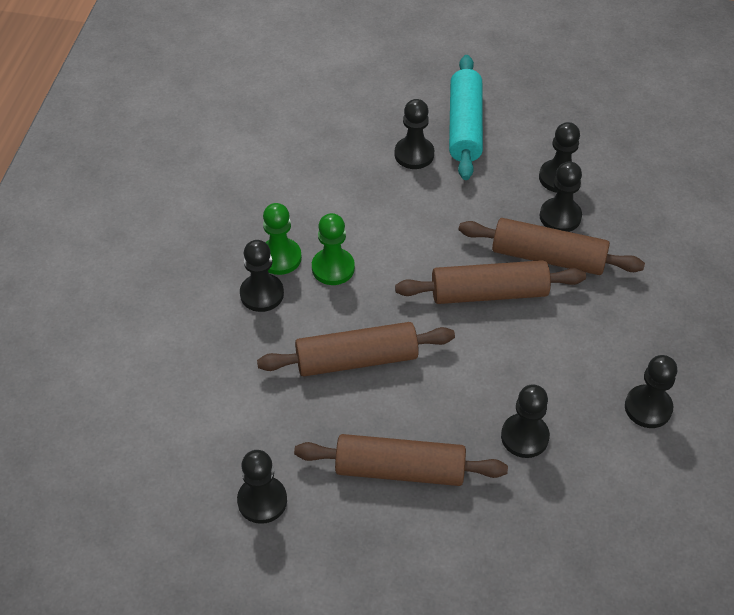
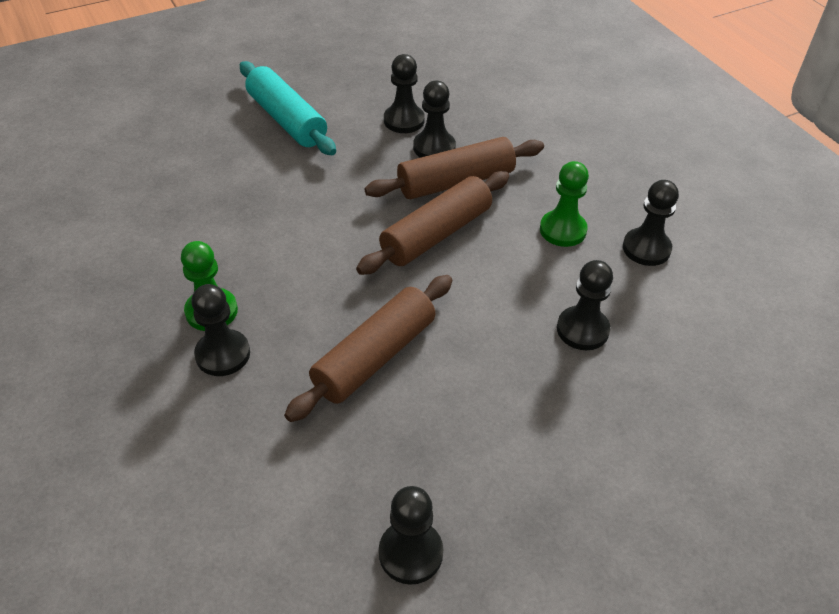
camera: 40 degrees left, 5 degrees down
brown rolling pin [294,434,508,486] -> none
green pawn [312,213,355,285] -> green pawn moved to [540,161,589,247]
black pawn [394,99,434,169] -> none

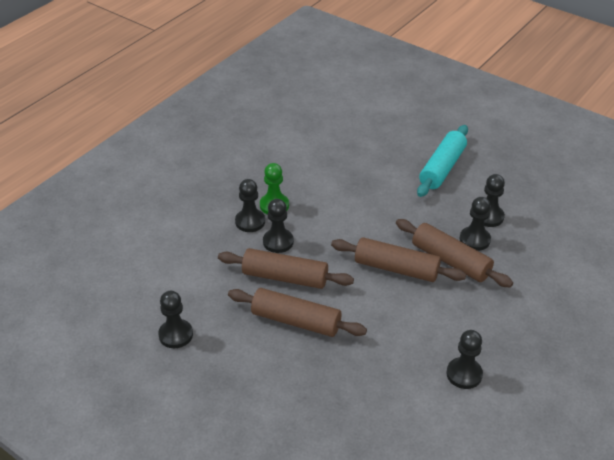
camera: 65 degrees right, 5 degrees down
green pawn [540,161,589,247] -> none
black pawn [557,260,613,350] -> black pawn moved to [263,199,294,253]
none -> brown rolling pin [228,288,367,337]

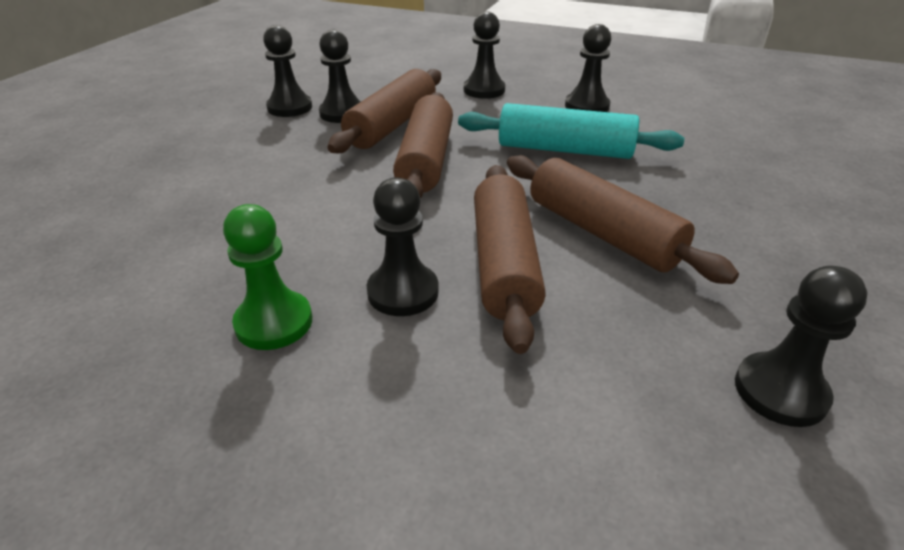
camera: 105 degrees left, 5 degrees down
brown rolling pin [228,288,367,337] -> brown rolling pin turned 45 degrees counterclockwise [507,155,739,284]
black pawn [235,179,265,232] -> black pawn moved to [464,12,505,99]
turquoise rolling pin [417,125,468,197] -> turquoise rolling pin moved to [458,103,684,159]

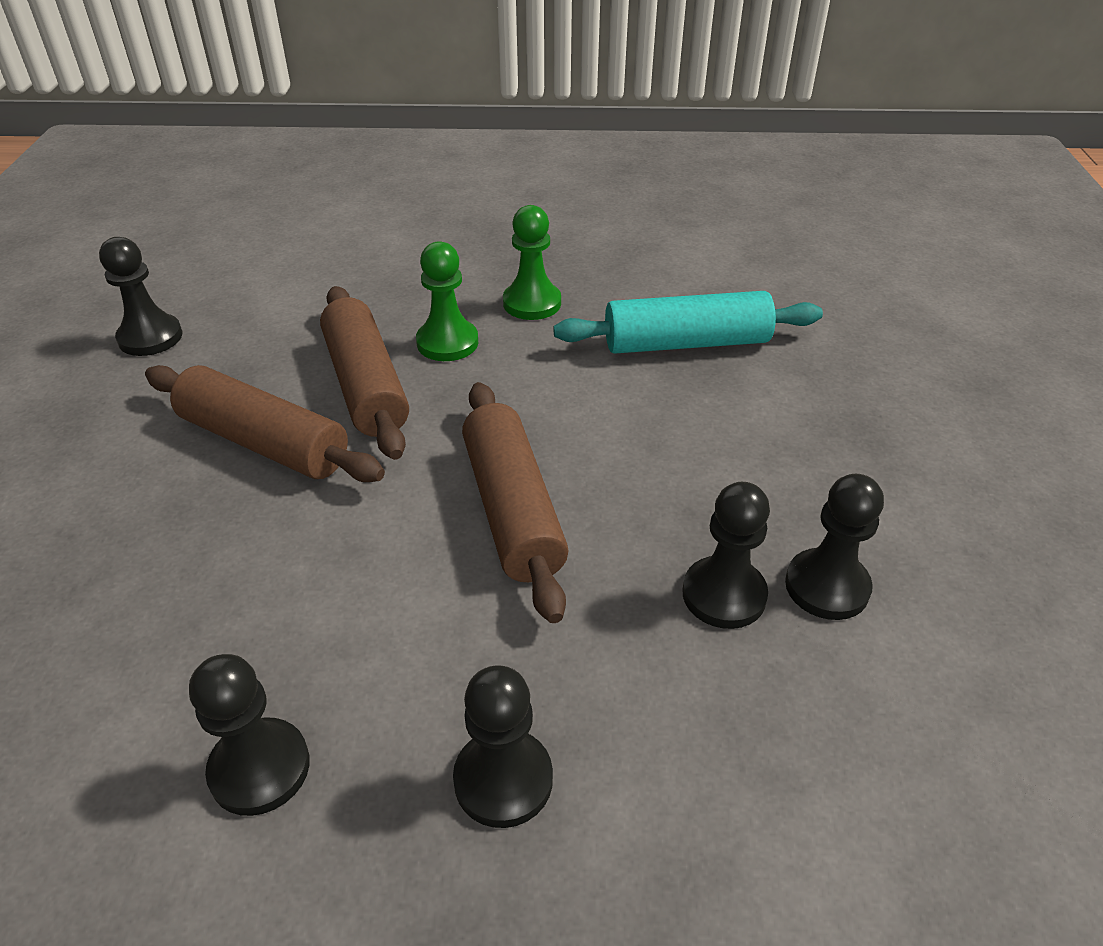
camera: 160 degrees right, 5 degrees up
brown rolling pin [327,69,441,153] -> none
black pawn [366,177,439,316] -> green pawn [416,241,478,361]
turquoise rolling pin [458,103,684,159] -> turquoise rolling pin moved to [553,291,823,354]

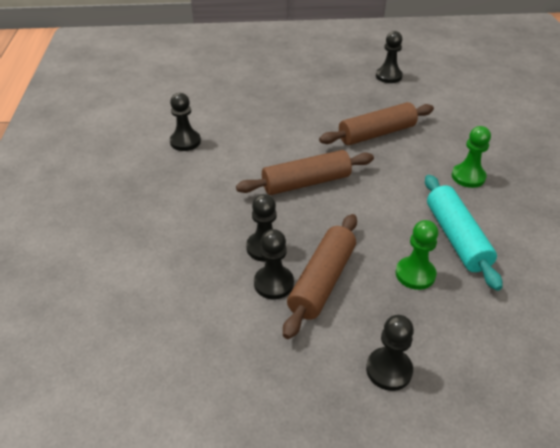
camera: 85 degrees right, 0 degrees up
brown rolling pin [145,365,385,482] -> brown rolling pin moved to [283,214,357,339]
green pawn [416,241,478,361] -> green pawn moved to [396,220,438,290]
black pawn [453,665,553,828] -> black pawn moved to [366,315,414,391]

